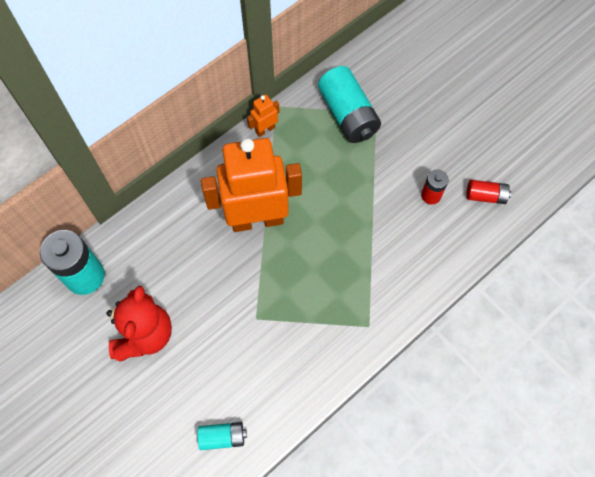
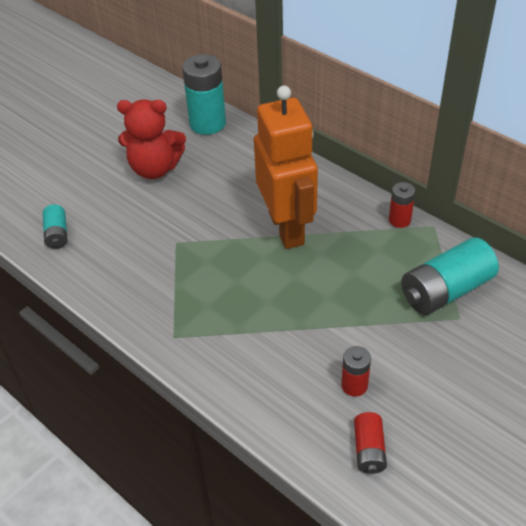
camera: 85 degrees right, 20 degrees down
orange robot [247,94,280,137] -> red battery [389,182,415,228]

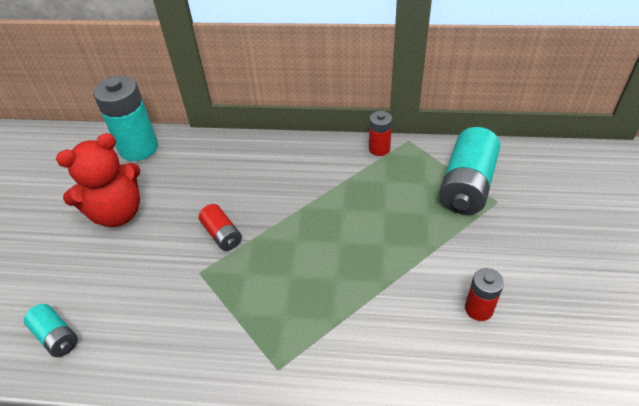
camera: 35 degrees left, 0 degrees up
orange robot [254,85,318,249] -> none
red battery [354,412,387,474] -> red battery moved to [199,204,242,251]

